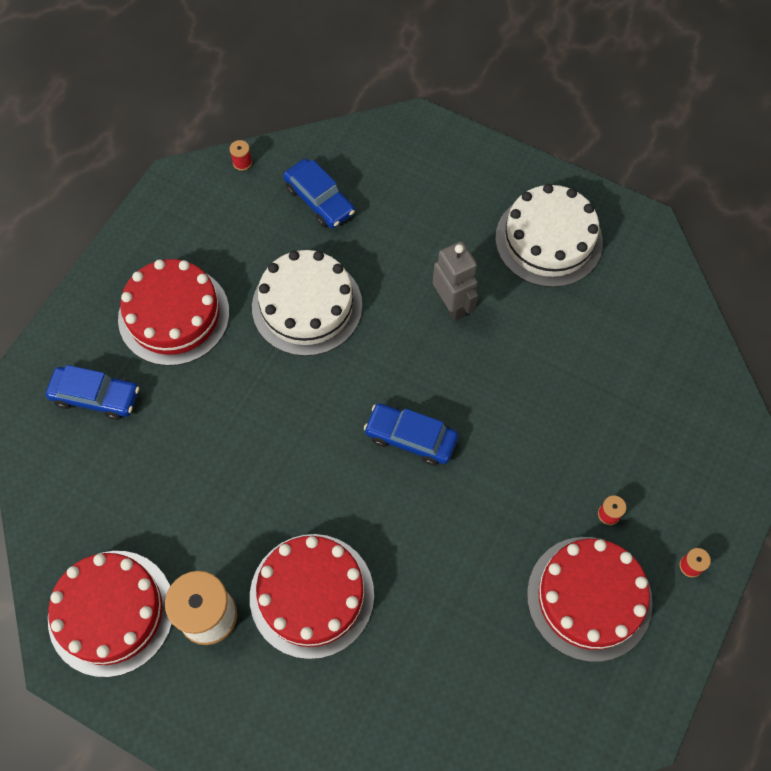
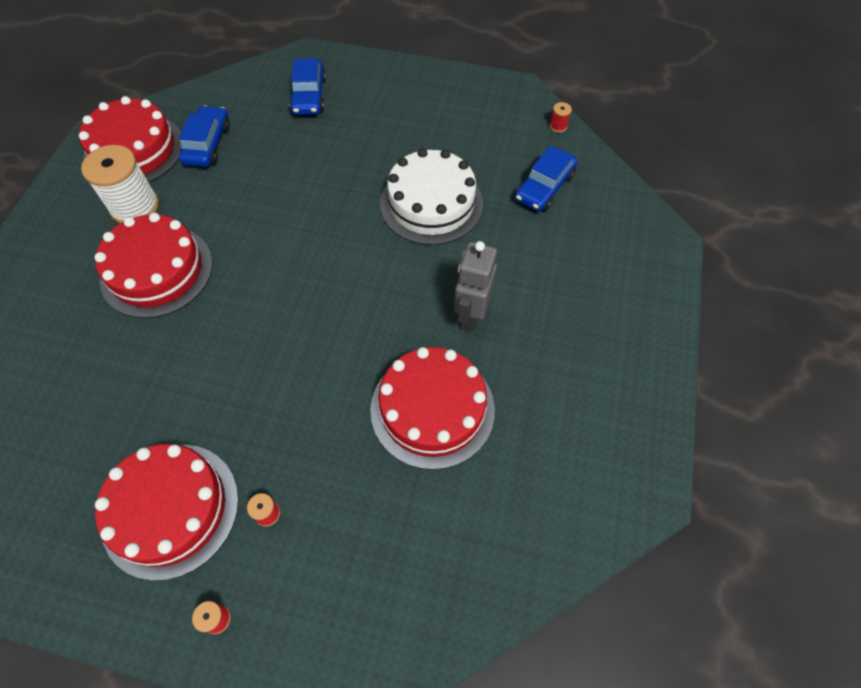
camera: 75 degrees right, 5 degrees down
red cake [118,259,229,366] -> red cake moved to [370,347,495,470]
blue car [364,403,458,466] -> blue car moved to [179,106,230,167]
grey robot [433,241,478,321] -> grey robot turned 150 degrees clockwise [454,241,497,332]
white cake [495,184,603,287] -> none

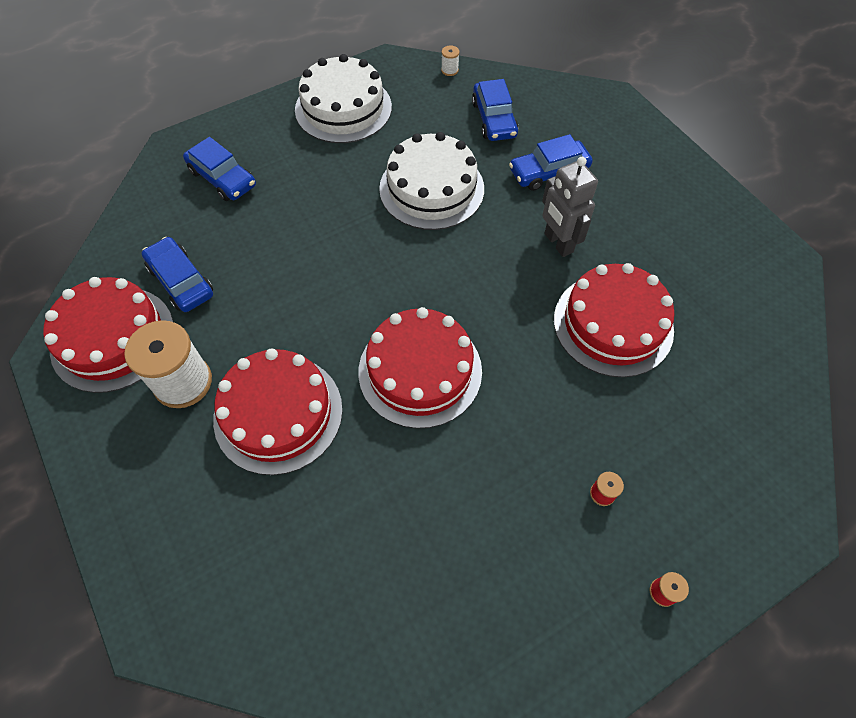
camera: 45 degrees left, 0 degrees up
red cake [95,444,239,581] -> red cake moved to [358,307,482,429]
red spool [550,102,572,133] -> white spool [441,45,459,76]
none -> white cake [295,54,392,143]
none -> blue car [509,134,593,191]

